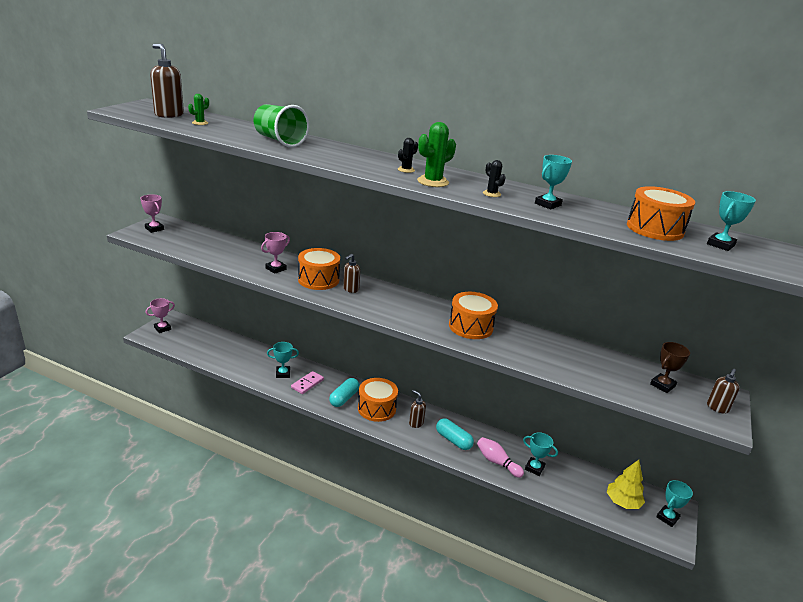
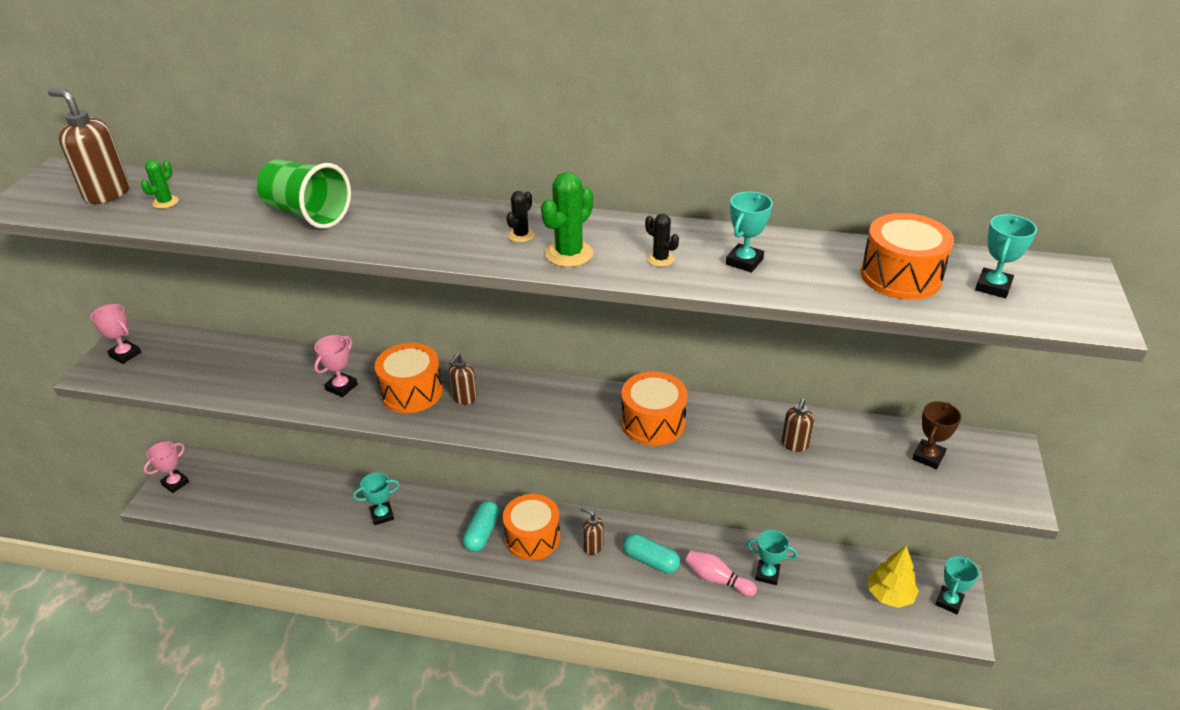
camera: 10 degrees left, 10 degrees up
pink domino [291,371,324,394] -> none
brown soap dispenser [707,369,740,414] -> brown soap dispenser moved to [781,399,814,452]

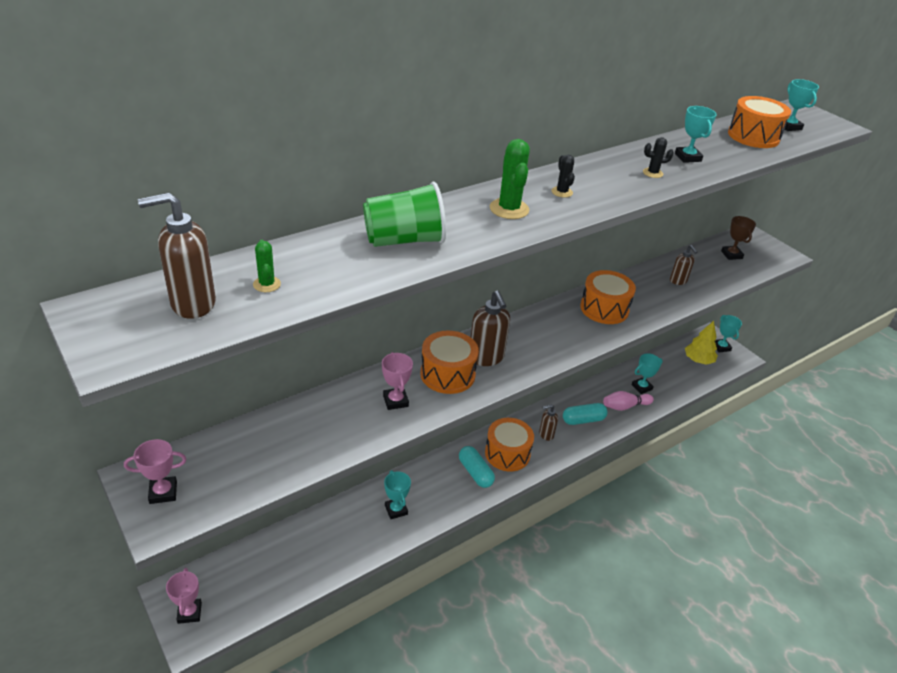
camera: 50 degrees left, 0 degrees up
turquoise trophy [353,472,400,525] -> turquoise trophy turned 45 degrees counterclockwise [384,470,411,519]
brown soap dispenser [449,353,477,404] -> brown soap dispenser [471,290,510,366], size x1.66
green cactus [541,172,593,267] -> green cactus moved to [490,139,530,219]

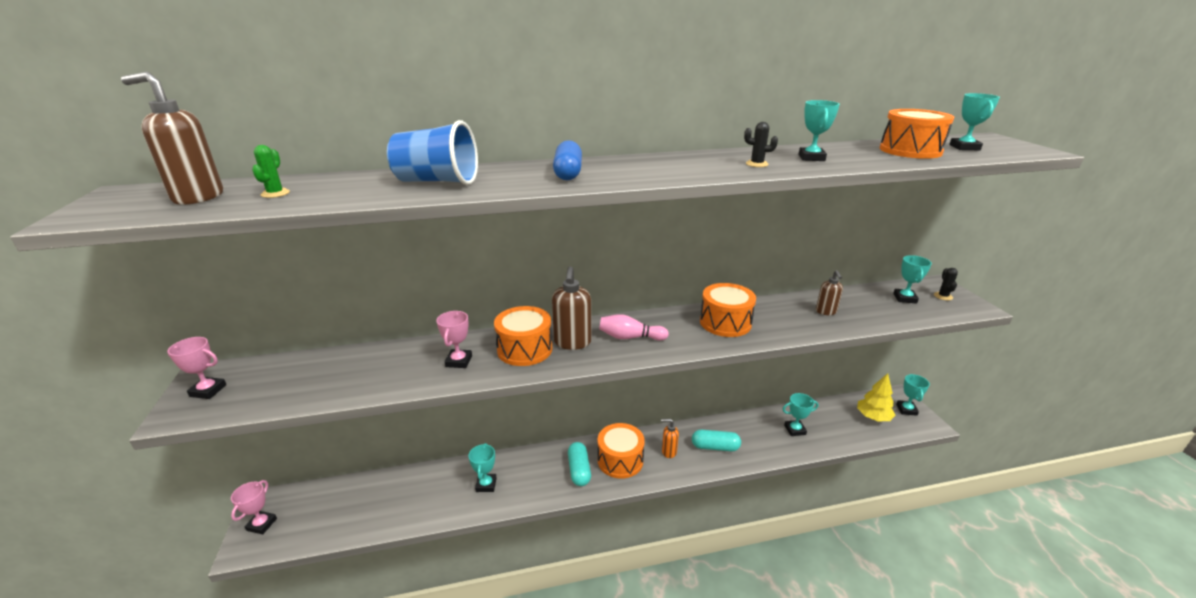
camera: 25 degrees right, 10 degrees down
green cup [363,182,446,247] -> blue cup [387,120,478,185]
green cactus [490,139,530,219] -> blue capsule [553,140,582,180]
brown soap dispenser [539,404,558,441] -> orange soap dispenser [661,419,679,458]
black cactus [552,155,575,198] -> black cactus moved to [934,268,958,300]
pink bowling pin [603,391,654,411] -> pink bowling pin moved to [599,314,669,341]
brown trophy [721,216,756,260] -> turquoise trophy [893,255,932,304]

